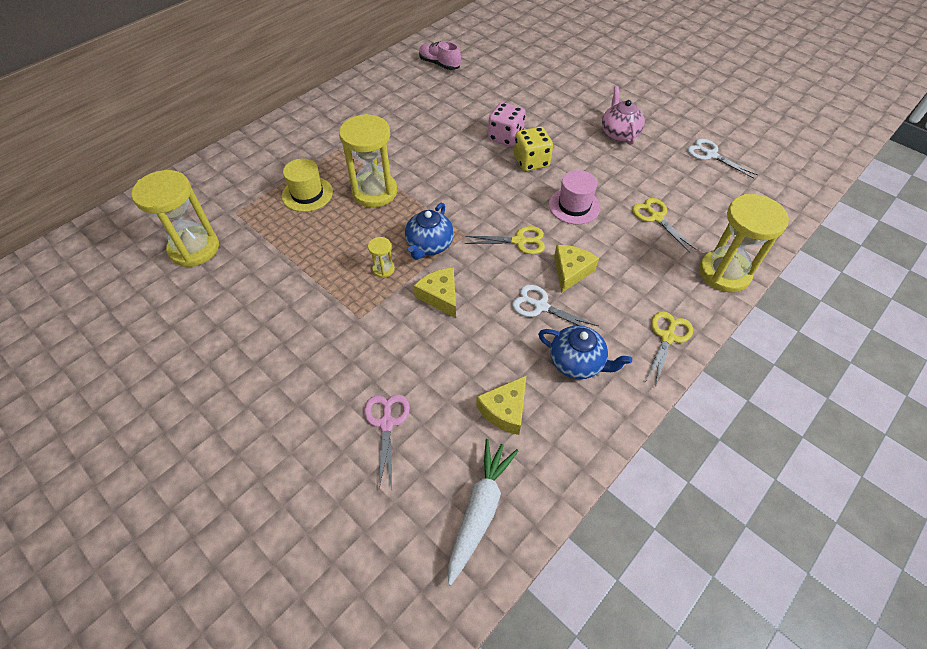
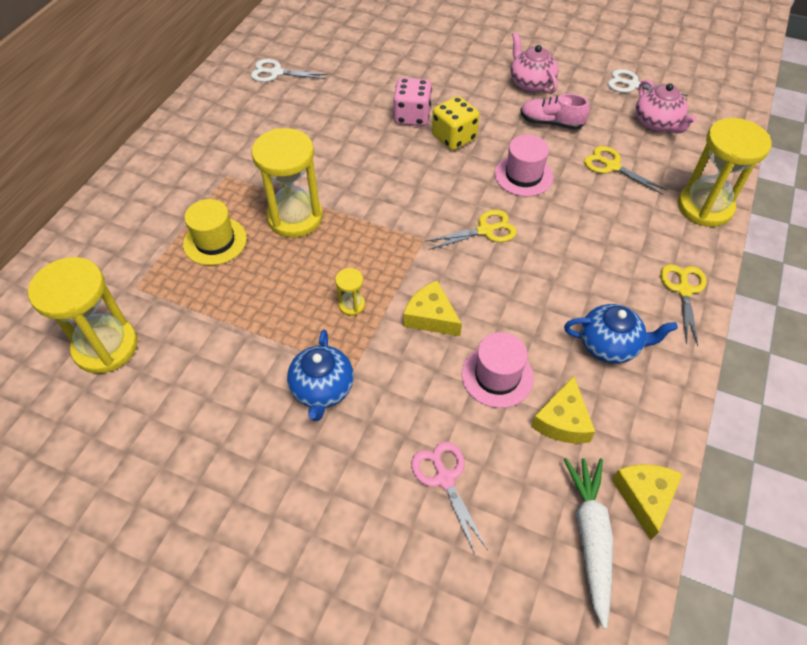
camera: 20 degrees left, 0 degrees up
blue teapot [405,203,454,260] -> blue teapot moved to [287,330,354,421]
pink shoe [419,41,461,70] -> pink shoe moved to [520,94,590,130]
white scissors [512,285,598,326] -> white scissors moved to [251,59,328,82]
yellow cheese [554,245,599,293] -> yellow cheese moved to [612,464,683,540]
none -> pink hat [461,332,534,408]
none -> pink teapot [636,80,697,134]

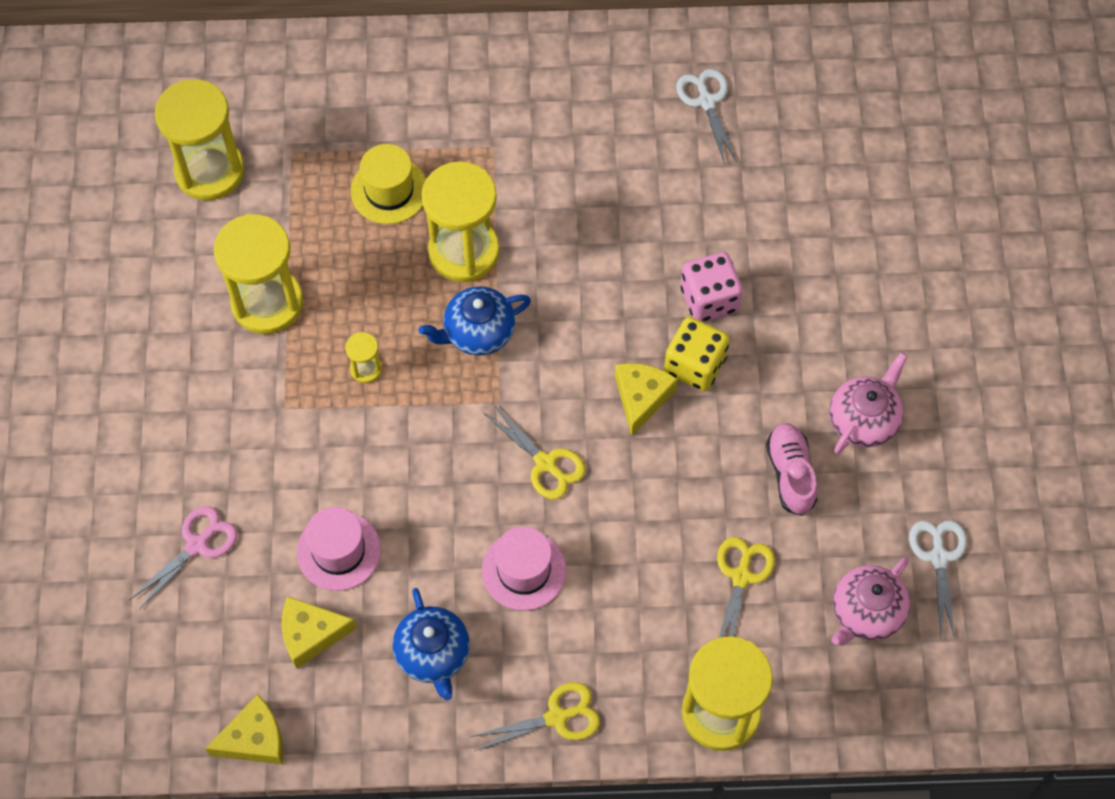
camera: 65 degrees right, 10 degrees up
blue teapot [287,330,354,421] -> blue teapot moved to [419,286,531,356]
yellow cheese [403,281,462,336] -> yellow cheese moved to [615,363,678,436]
pink hat [495,135,553,197] -> pink hat moved to [482,526,566,611]
white carrot [564,458,613,629] -> none
none -> yellow hourglass [214,214,303,334]

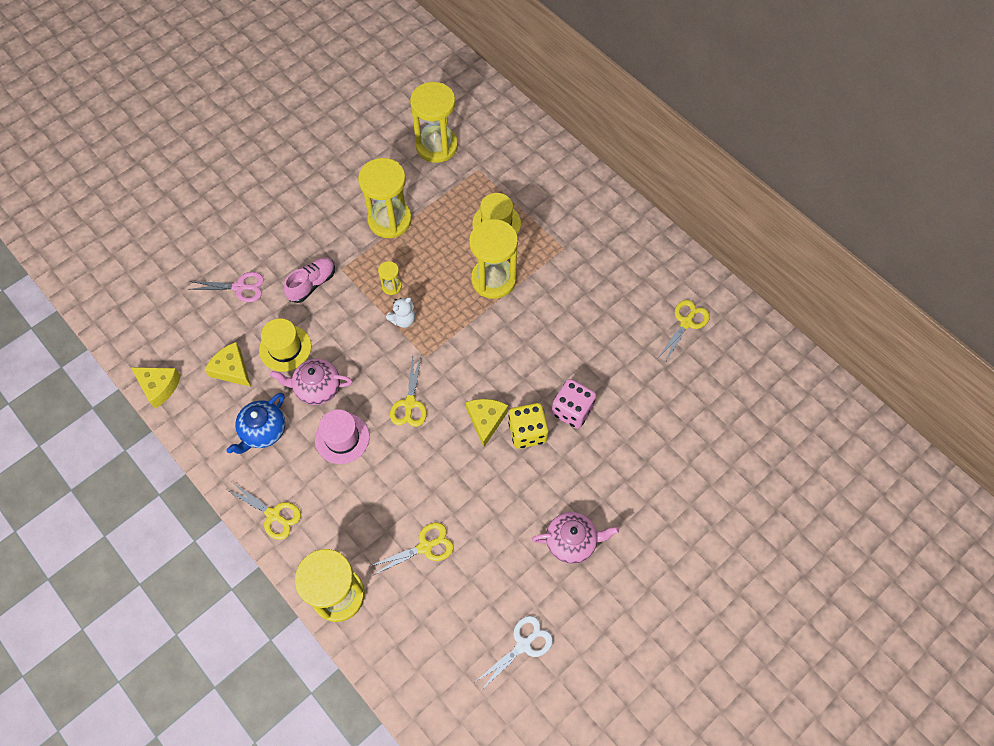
camera: 50 degrees right, 0 degrees up
pink hat [297,507,381,591] -> yellow hat [259,318,311,372]
blue teapot [419,286,531,356] -> none
yellow cheese [615,363,678,436] -> yellow cheese turned 60 degrees counterclockwise [466,399,508,447]
white scissors [676,69,737,164] -> yellow scissors [657,300,710,363]
pink shoe [766,423,817,516] -> pink shoe moved to [284,257,335,303]
pink teapot [831,557,910,645] -> pink teapot moved to [270,359,353,405]
none -> white teddy bear [386,297,415,328]

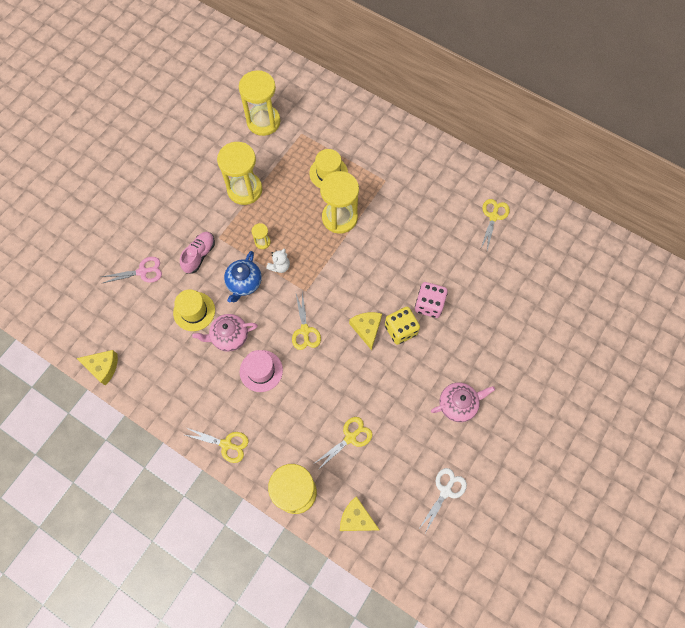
camera: 15 degrees left, 5 degrees up
yellow cheese [205,342,251,387] -> yellow cheese moved to [340,496,379,531]
blue teapot [226,393,285,454] -> blue teapot moved to [224,251,262,302]

